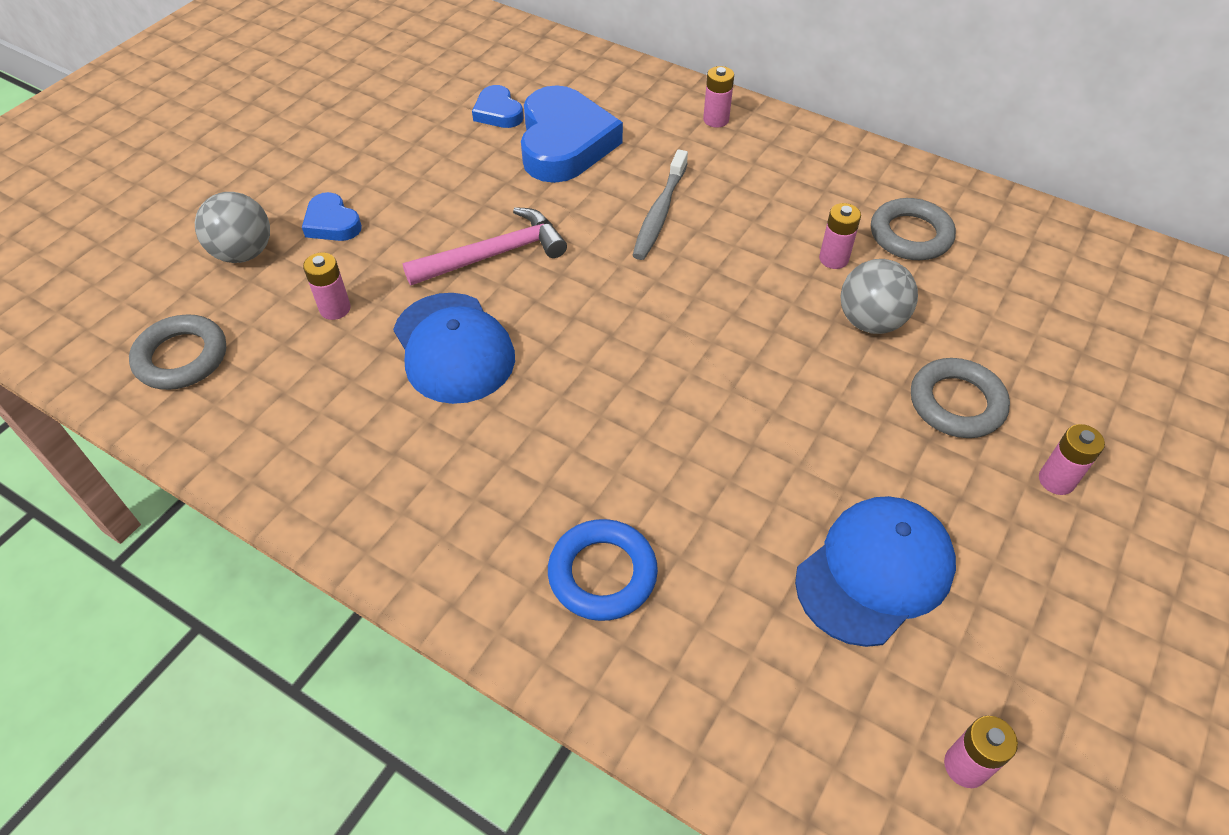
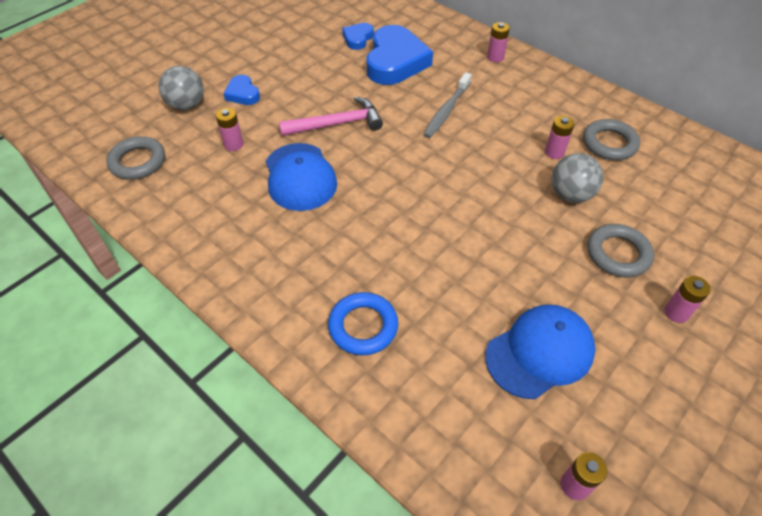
camera: 10 degrees right, 0 degrees up
blue heart [472,85,523,128] -> blue heart turned 45 degrees clockwise [342,23,374,50]

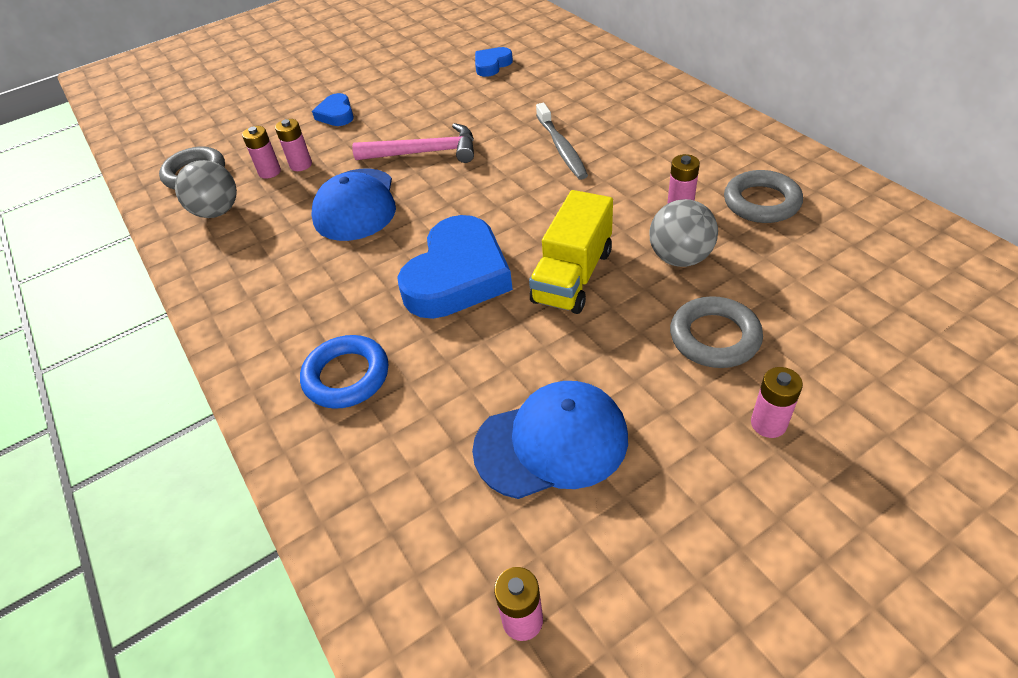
camera: 20 degrees right, 5 degrees down
grey ball [159,66,204,110] -> grey ball moved to [175,160,237,218]
blue heart [366,25,433,85] -> blue heart moved to [397,215,513,319]
grey toothbrush [423,72,472,138] -> grey toothbrush turned 60 degrees counterclockwise [536,103,588,180]
pink battery [487,22,510,62] -> pink battery moved to [242,126,281,179]
none -> yellow truck [529,190,613,314]

